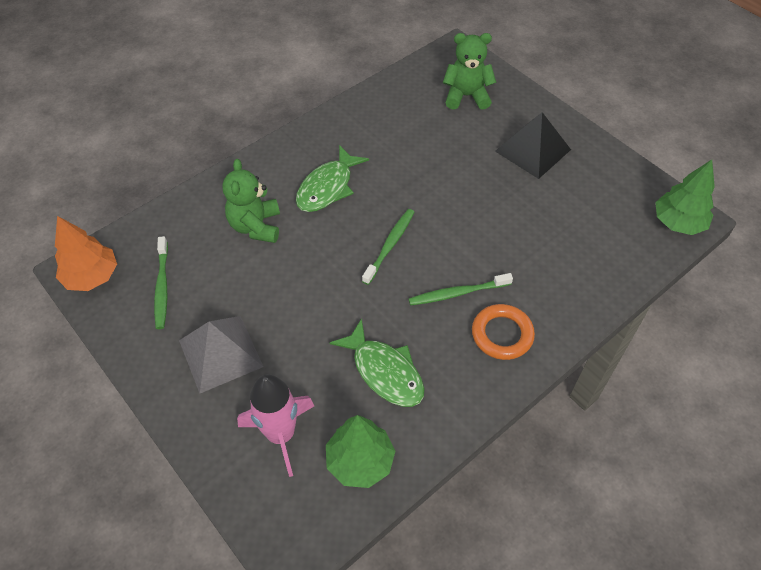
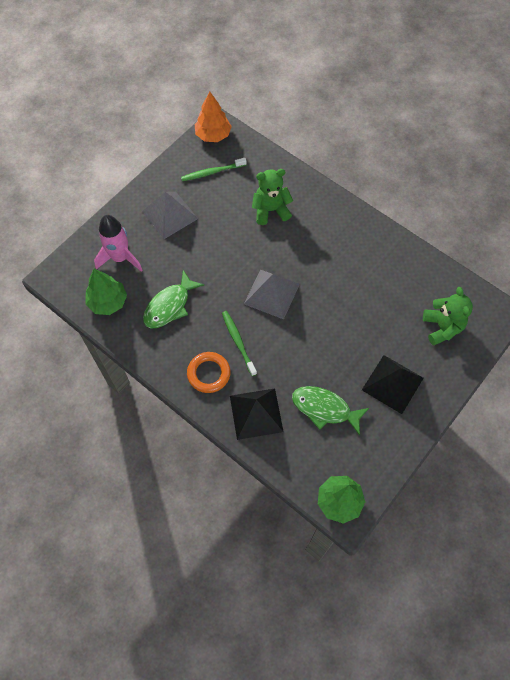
camera: 80 degrees right, 10 degrees up
green fish [296,145,369,212] -> green fish moved to [292,386,369,435]
green toothbrush [362,209,414,285] -> grey pyramid [244,269,300,319]
none -> black pyramid [230,388,284,440]

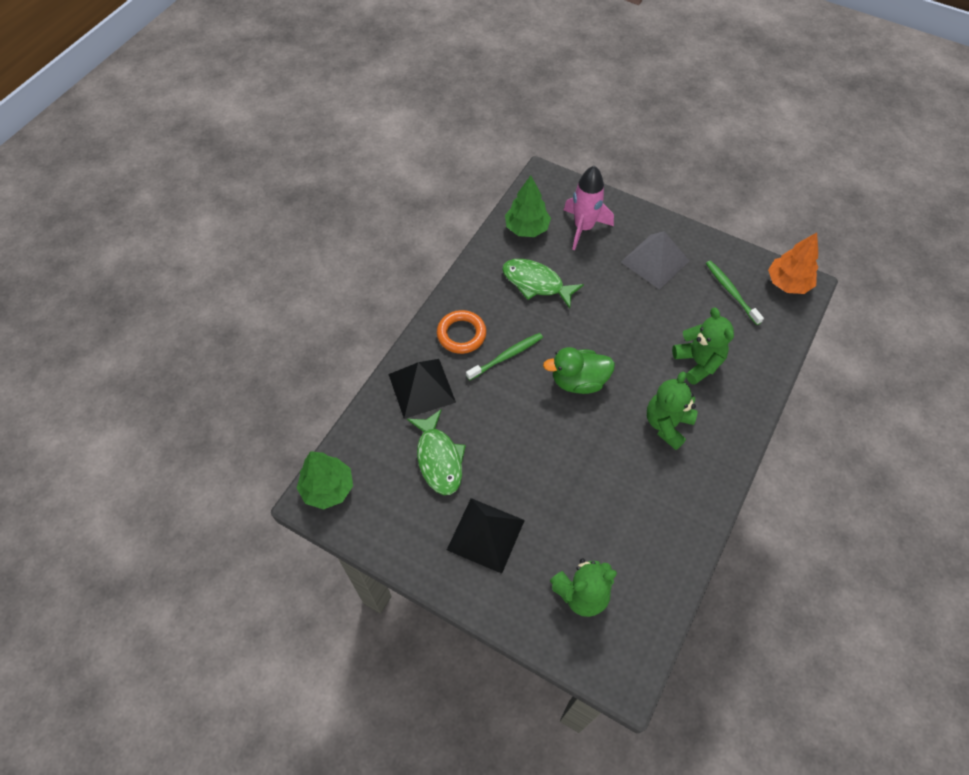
camera: 80 degrees right, 5 degrees down
grey pyramid [244,269,300,319] -> green duck [543,347,615,394]
green fish [292,386,369,435] -> green fish turned 150 degrees clockwise [407,409,466,495]
none -> green teddy bear [647,371,698,450]

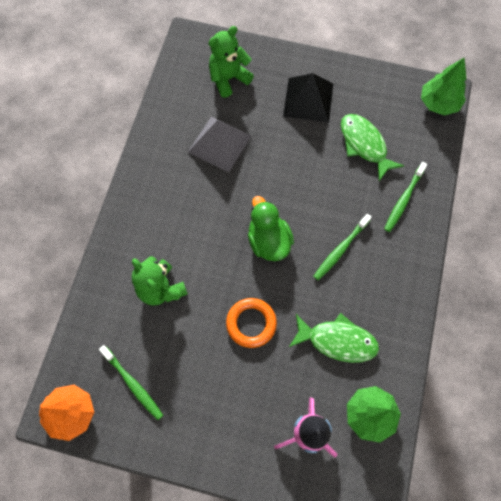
camera: 165 degrees right, 10 degrees up
black pyramid [388,359,456,419] -> green toothbrush [384,162,427,232]
orange ring [437,310,486,354] -> orange ring moved to [226,298,277,348]
green duck [543,347,615,394] -> green duck turned 90 degrees counterclockwise [248,196,294,261]
grey pyramid [621,231,689,290] -> grey pyramid moved to [188,117,251,173]
green teddy bear [647,371,698,450] -> none

